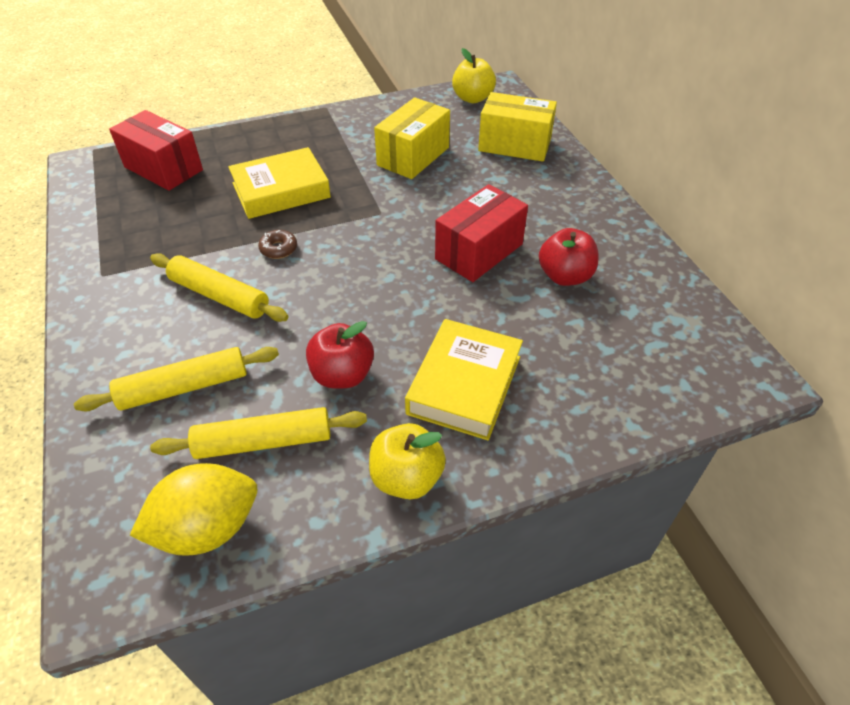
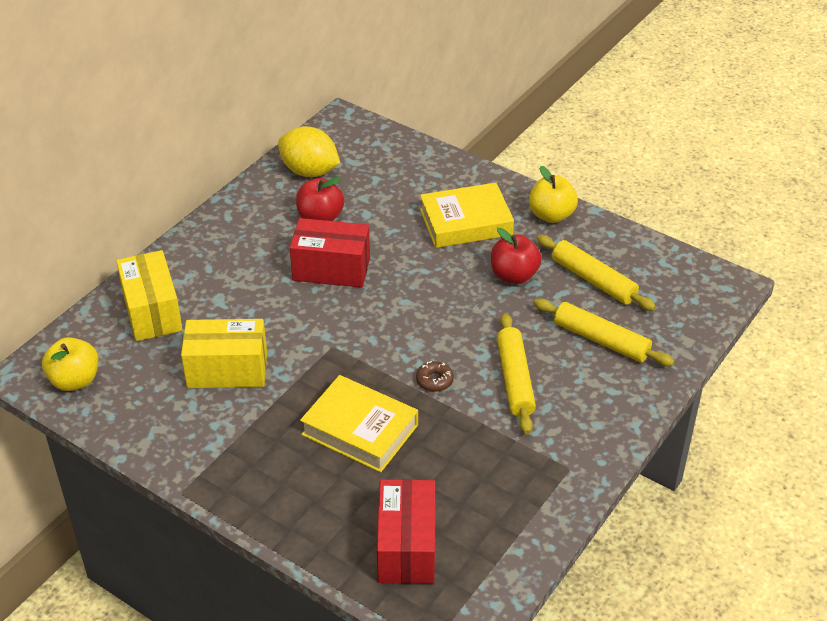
camera: 125 degrees left, 5 degrees down
yellow lemon [130,463,257,556] -> yellow lemon moved to [278,126,340,177]

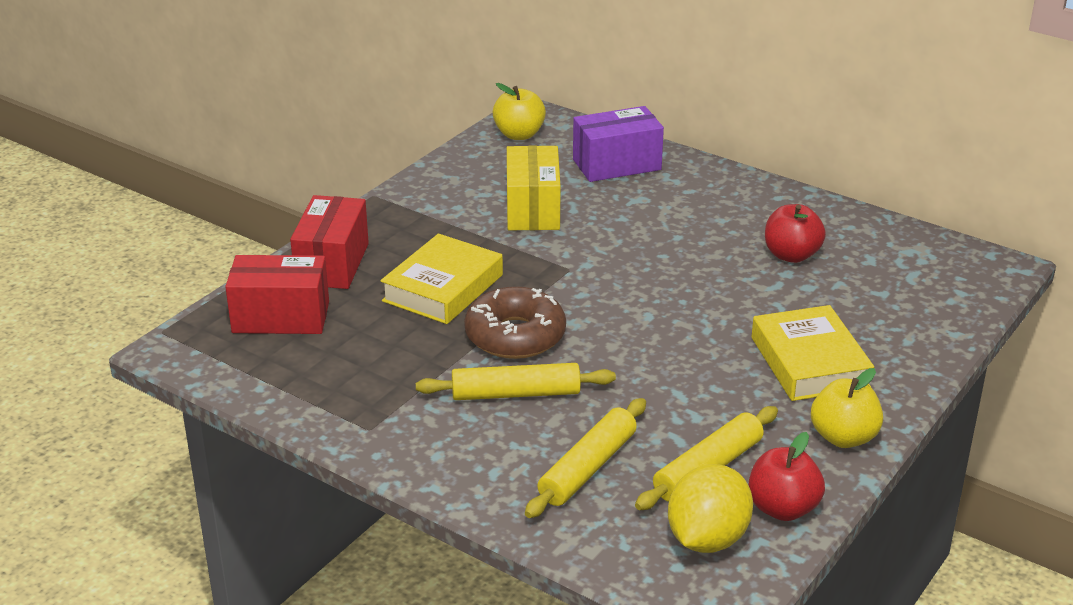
camera: 90 degrees right, 10 degrees down
yellow box [116,250,183,341] -> purple box [573,106,664,182]
yellow lemon [278,126,340,177] -> yellow lemon moved to [668,464,753,553]
red box [290,218,370,288] -> red box moved to [290,195,369,289]
brown donut [416,361,454,392] -> brown donut [464,286,566,359], size x2.28
red apple [491,228,542,284] -> red apple moved to [749,432,825,521]

